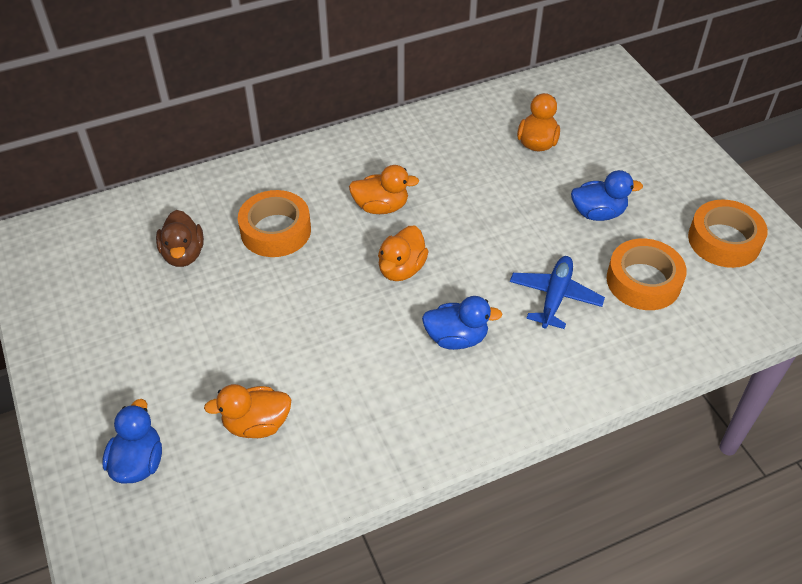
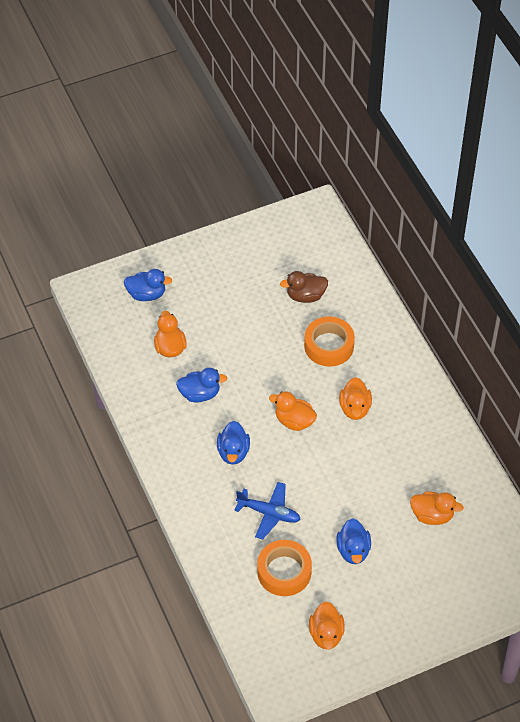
camera: 90 degrees right, 5 degrees up
orange tape [688,200,768,268] -> orange duck [309,601,345,650]
none -> blue duck [176,368,227,403]

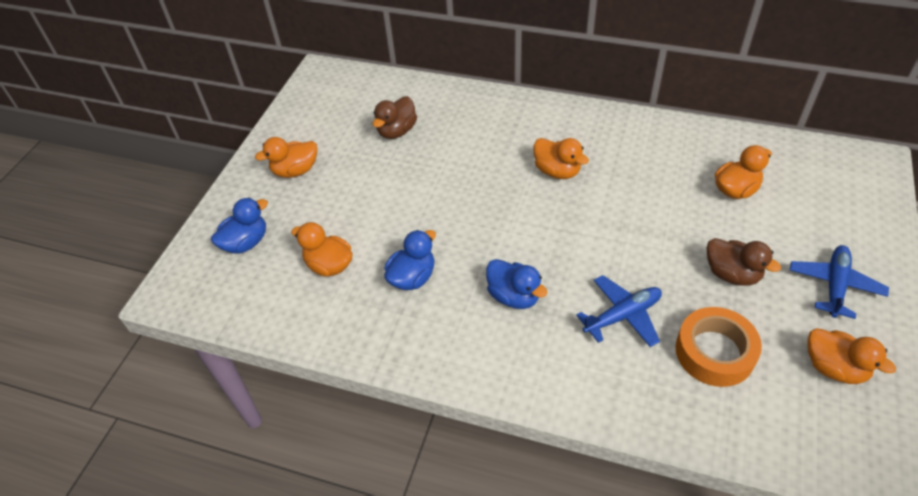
camera: 45 degrees left, 5 degrees down
orange duck [269,392,317,431] -> orange duck moved to [255,137,317,178]
orange tape [304,316,355,367] -> none
blue duck [336,518,371,564] -> brown duck [707,238,781,285]
none -> blue plane [790,245,889,319]

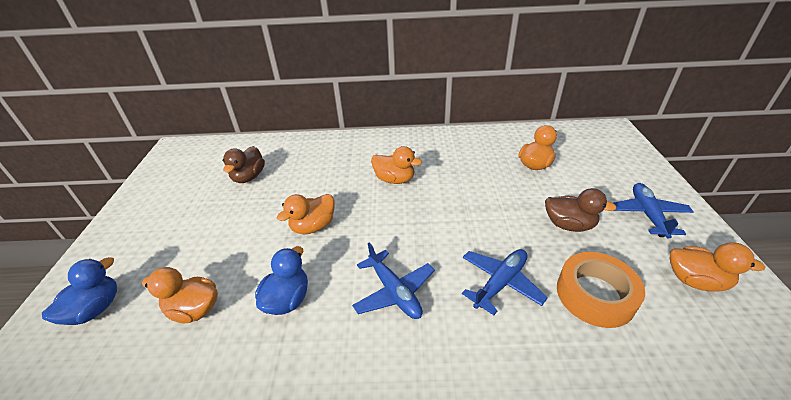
camera: 20 degrees left, 10 degrees down
orange duck [255,137,317,178] -> orange duck moved to [277,194,334,234]
blue duck [486,259,548,309] -> blue plane [352,242,435,319]

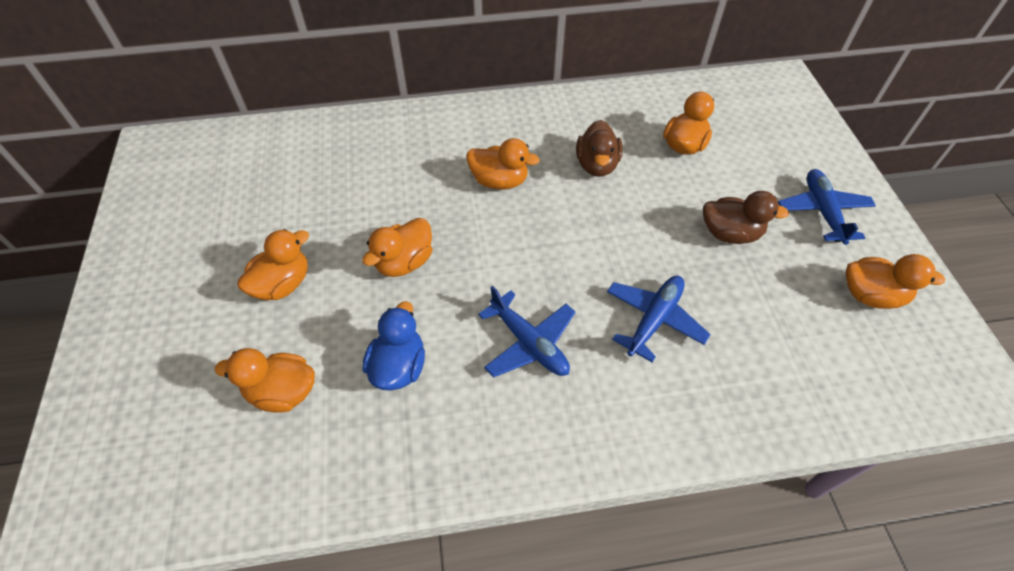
camera: 10 degrees left, 15 degrees up
blue duck [42,257,117,325] -> none
brown duck [223,146,265,183] -> brown duck moved to [576,120,623,177]
orange tape [557,252,645,328] -> none
none -> orange duck [237,229,309,300]

